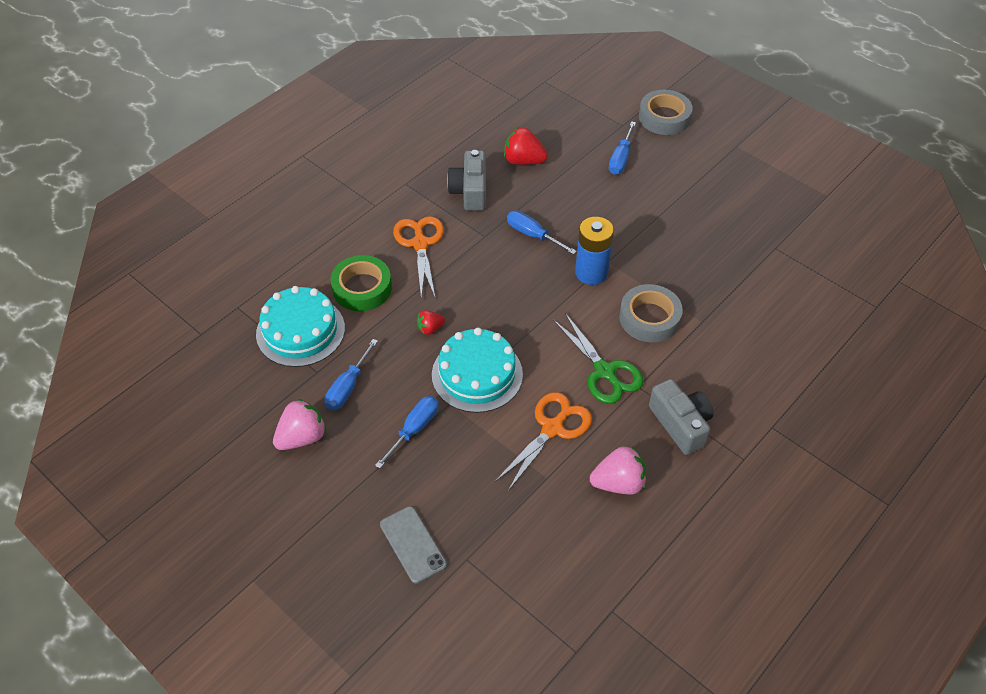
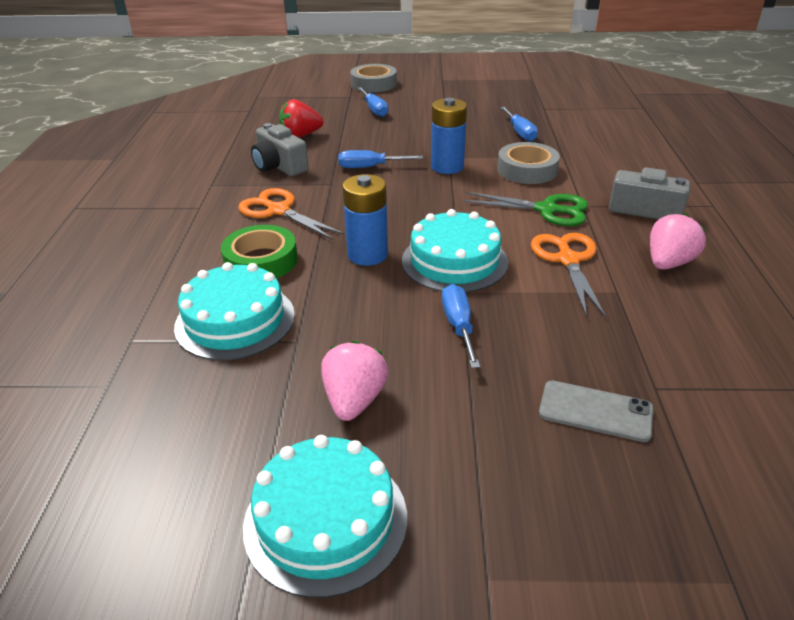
camera: 40 degrees left, 15 degrees down
blue screwdriver [324,339,378,410] -> blue screwdriver moved to [500,107,538,142]
red strawberry [417,310,445,335] -> blue battery [343,174,388,266]
none -> turquoise cake [243,435,407,598]

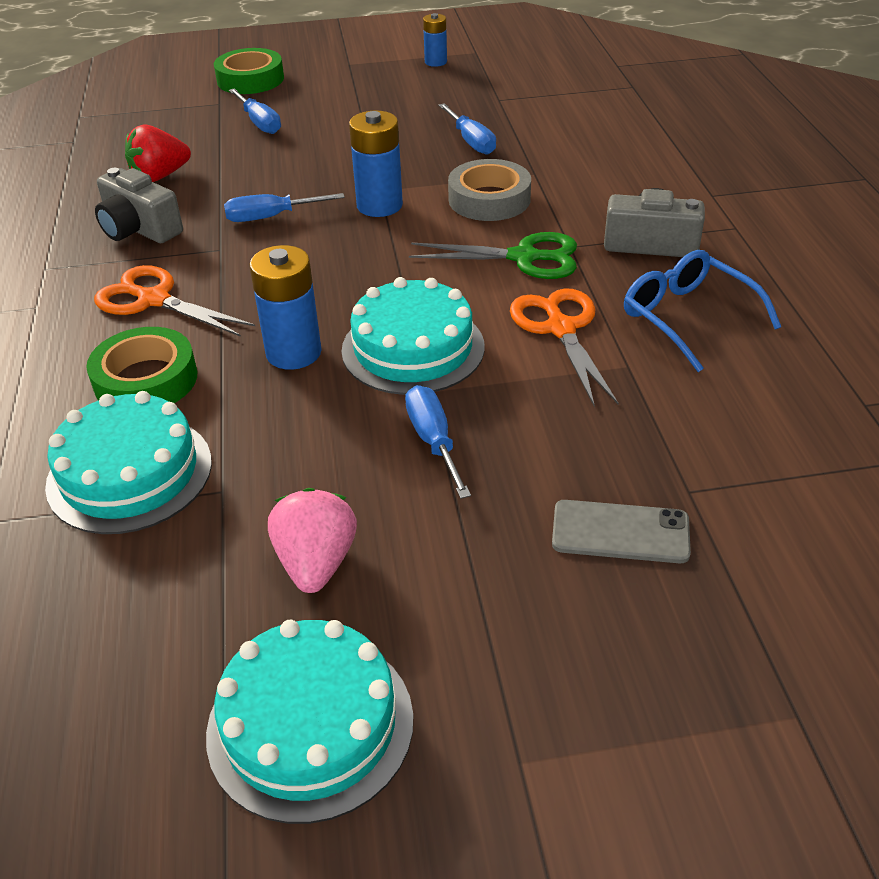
camera: 10 degrees left, 5 degrees up
grey tape [350,64,397,92] -> green tape [214,48,284,94]
pink strawberry [650,213,706,270] -> blue glasses [624,250,781,372]
none -> blue battery [423,13,447,67]

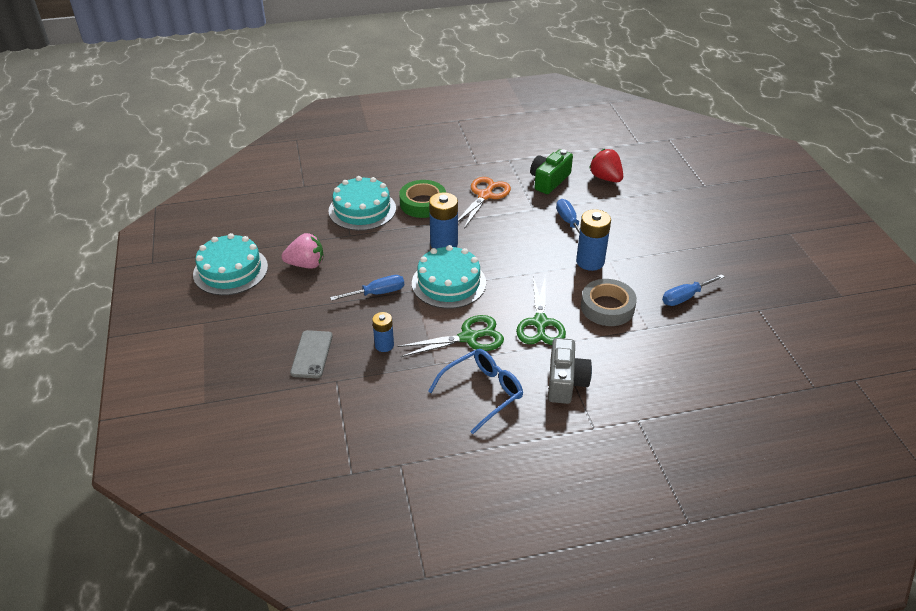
camera: 85 degrees right, 0 degrees up
grey camera [95,168,183,243] -> green camera [530,149,573,194]
green tape [214,48,284,94] -> none
blue screwdriver [229,88,281,134] -> none
blue battery [423,13,447,67] -> blue battery moved to [372,312,394,352]
orange scissors [510,288,618,408] -> green scissors [397,315,504,357]

